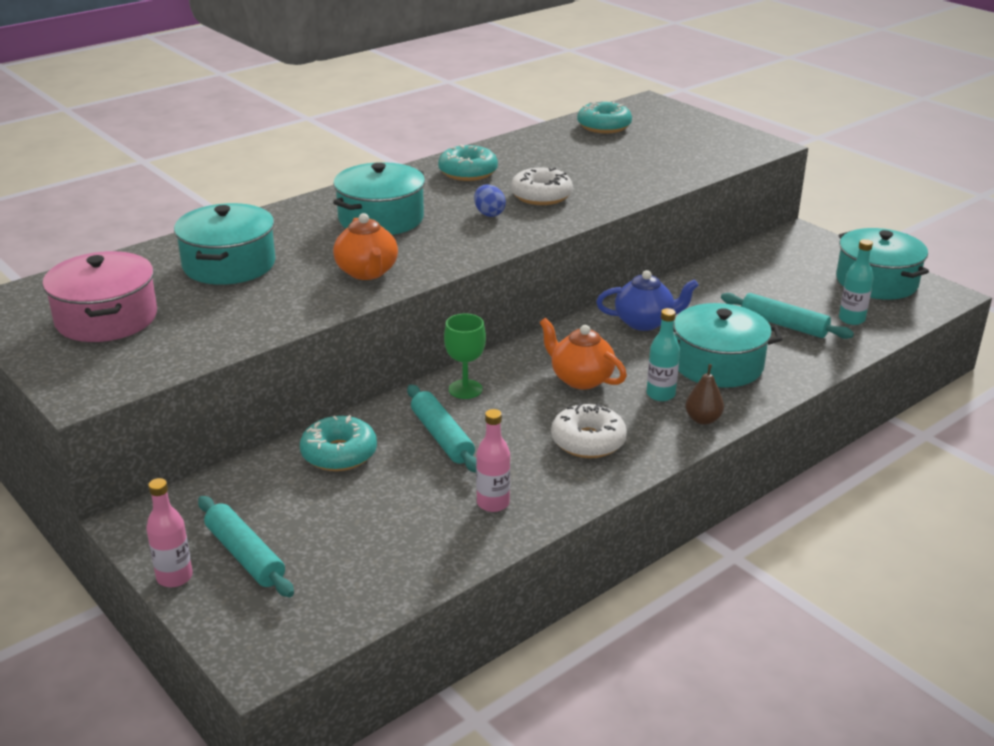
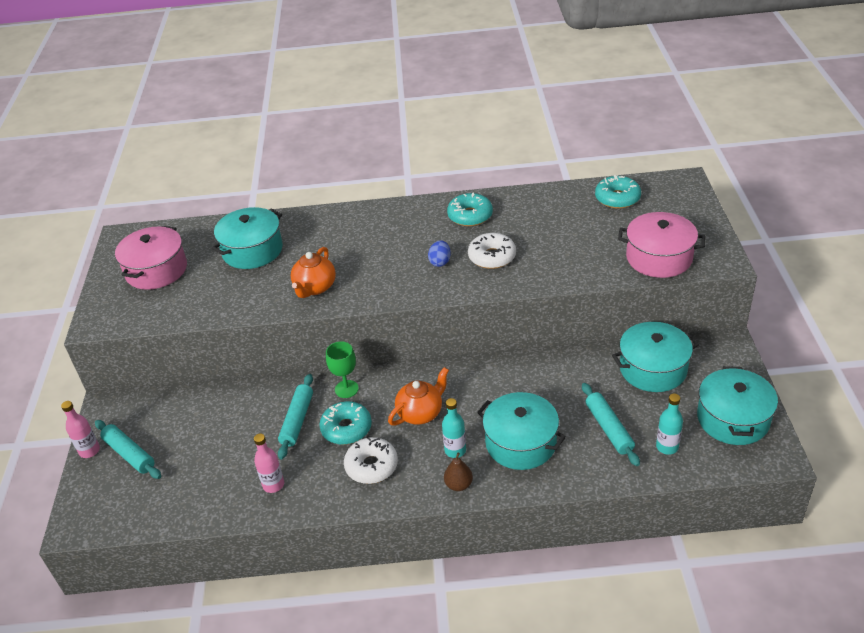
camera: 40 degrees right, 10 degrees up
turquoise rolling pin [198,496,294,597] -> turquoise rolling pin turned 45 degrees counterclockwise [95,420,161,479]
turquoise donut [300,415,377,471] -> turquoise donut moved to [319,401,372,445]
turquoise pot [333,162,425,235] -> turquoise pot moved to [612,322,699,392]
orange teapot [539,318,627,389] -> orange teapot turned 60 degrees clockwise [388,367,449,426]
blue teapot [596,270,699,331] -> none
none -> pink pot [618,212,705,278]

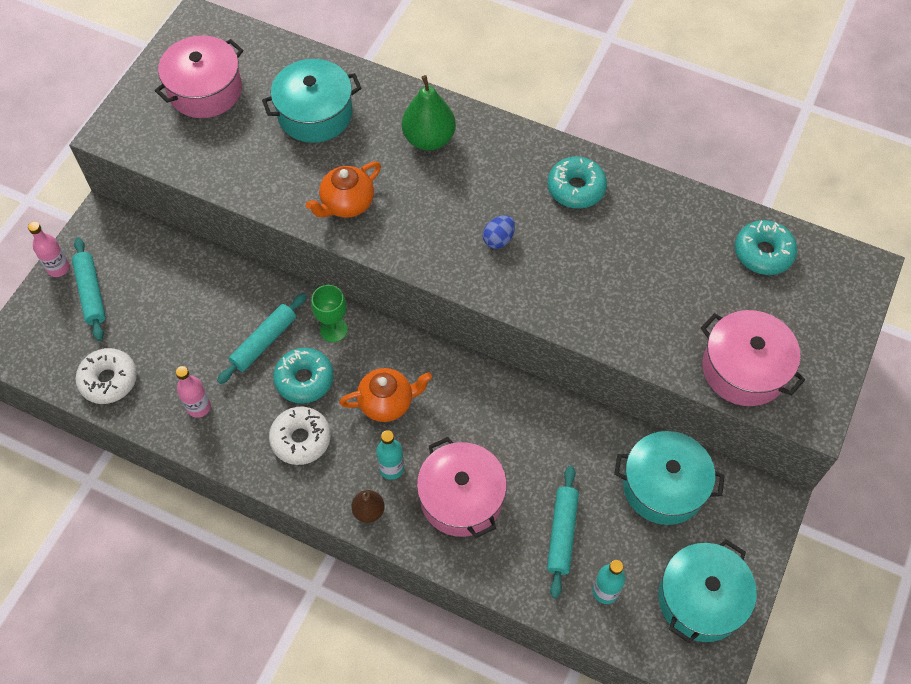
camera: 25 degrees right, 20 degrees up
white donut [468,233,516,269] -> white donut moved to [76,348,137,404]
turquoise pot [477,392,566,470] -> pink pot [417,437,507,538]
none -> green pear [402,75,456,150]

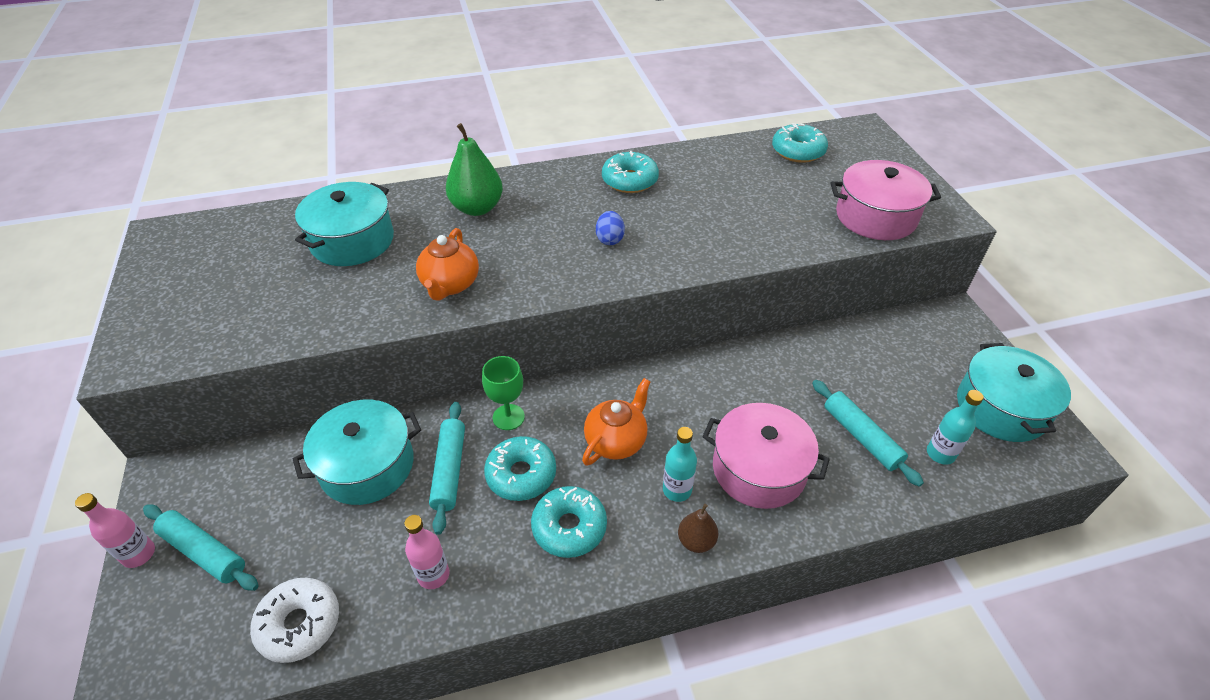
camera: 40 degrees left, 15 degrees down
pink pot [155,35,243,118] -> none
white donut [269,406,331,465] -> turquoise donut [531,486,607,558]
turquoise pot [614,431,725,525] -> turquoise pot moved to [293,400,421,505]

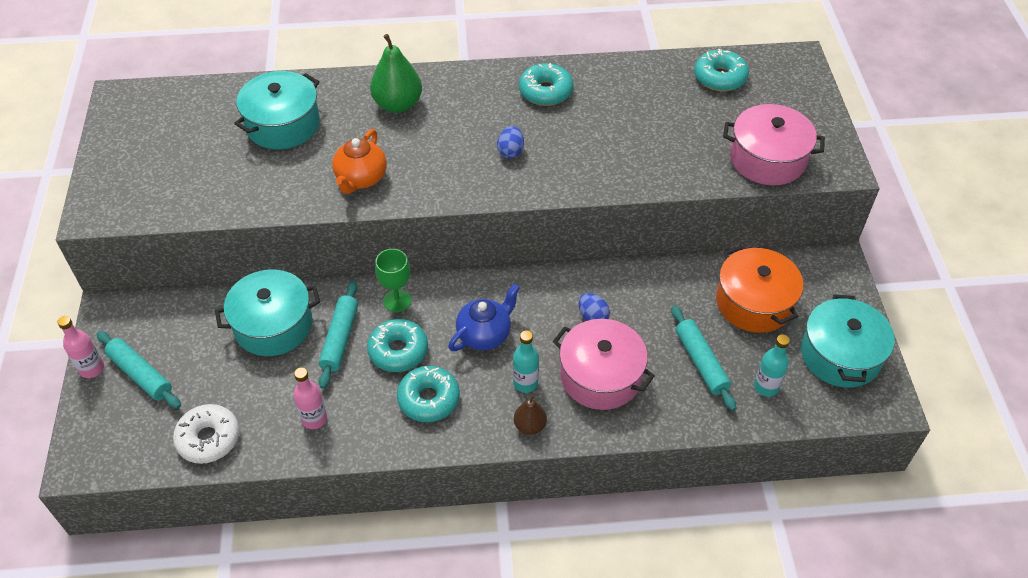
camera: 10 degrees right, 5 degrees up
orange teapot [582,378,651,466] -> blue teapot [448,284,520,351]
none -> blue egg [579,293,610,321]
none -> orange pot [716,246,803,333]

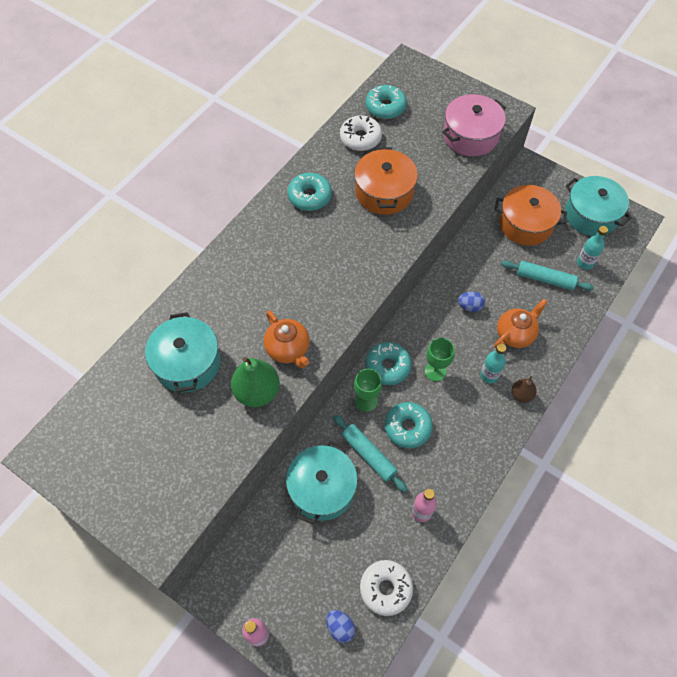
camera: 50 degrees left, 10 degrees up
turquoise rolling pin [97,331,181,409] -> none
green pear [370,34,422,113] -> green pear moved to [231,357,280,407]
turquoise donut [397,366,460,422] -> turquoise donut moved to [366,342,412,385]
blue teapot [448,284,520,351] -> green goblet [425,338,455,382]
blue egg [497,126,524,159] -> blue egg moved to [326,610,355,643]
pink pot [553,319,655,410] -> orange teapot [494,299,548,348]
none -> white donut [340,115,382,151]
none -> orange pot [354,147,418,215]

